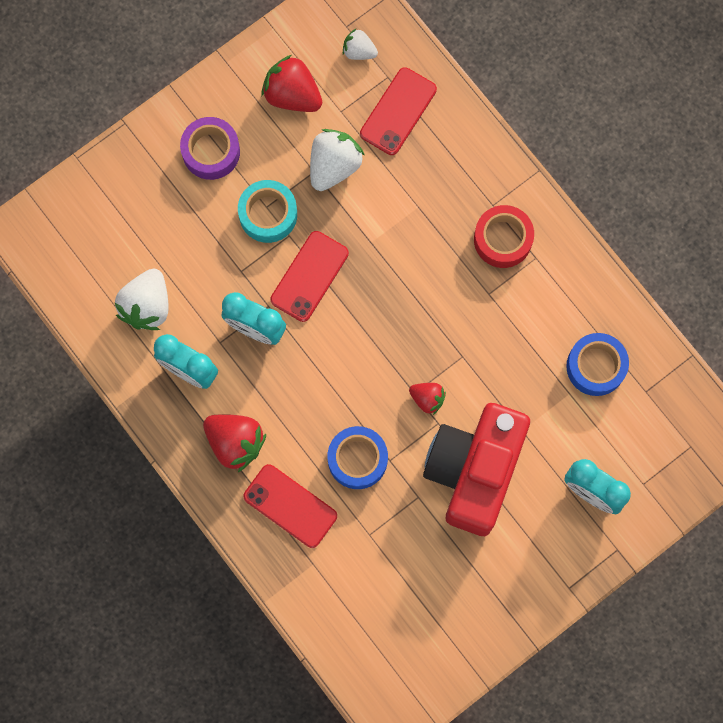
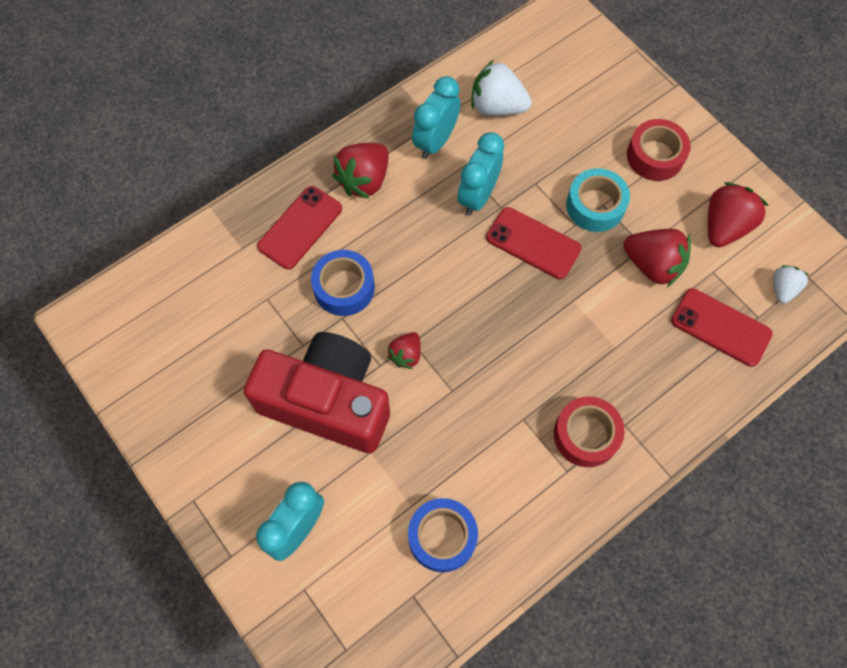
camera: 90 degrees right, 10 degrees down
purple tape [180,117,240,180] -> red tape [627,119,691,181]
white strawberry [310,129,364,191] -> red strawberry [623,229,691,287]

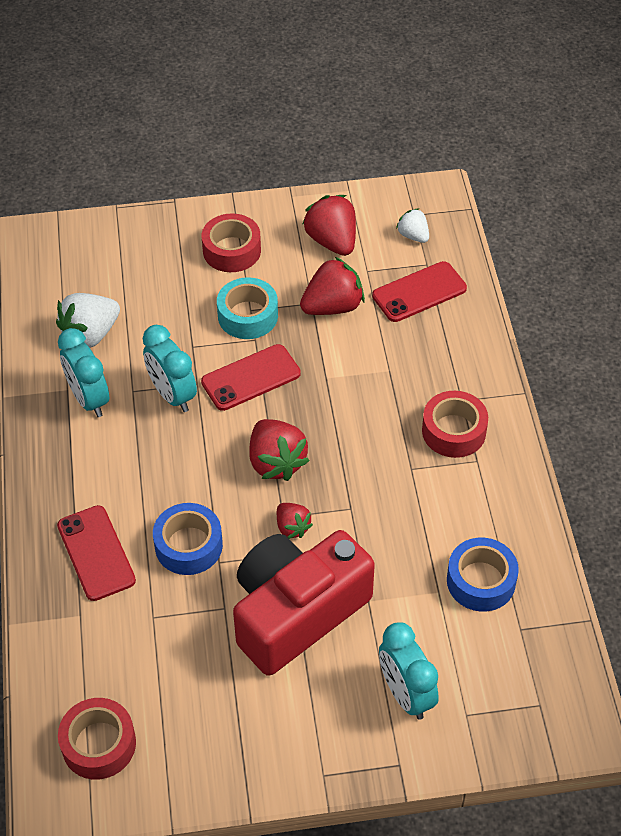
camera: 60 degrees left, 15 degrees down
red strawberry [332,143,389,199] -> red strawberry moved to [250,419,310,481]
none -> red tape [58,698,136,780]

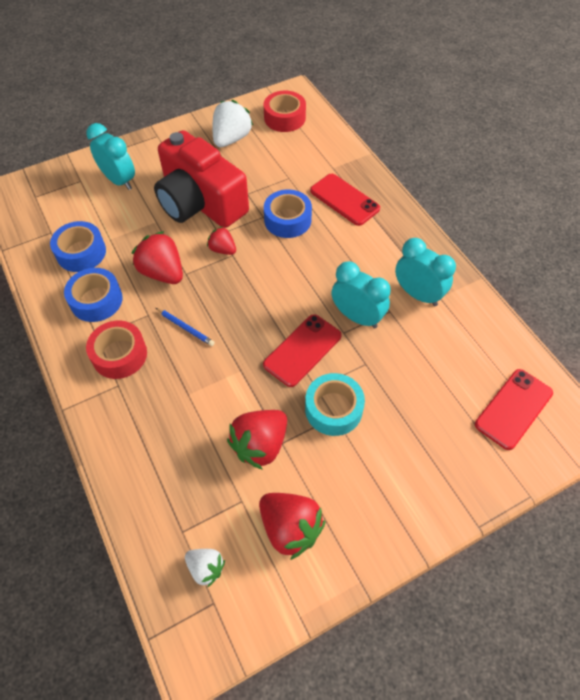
camera: 160 degrees right, 5 degrees up
white strawberry [56,293,120,348] -> white strawberry moved to [212,100,254,147]
red tape [202,213,261,272] -> none
red camera [233,530,375,676] -> red camera turned 105 degrees clockwise [154,130,249,228]
red strawberry [250,419,310,481] -> red strawberry moved to [131,231,183,284]
red phone [372,261,467,322] -> red phone moved to [475,369,553,450]
none -> blue tape [64,268,123,322]
none -> blue pencil [156,308,215,346]

